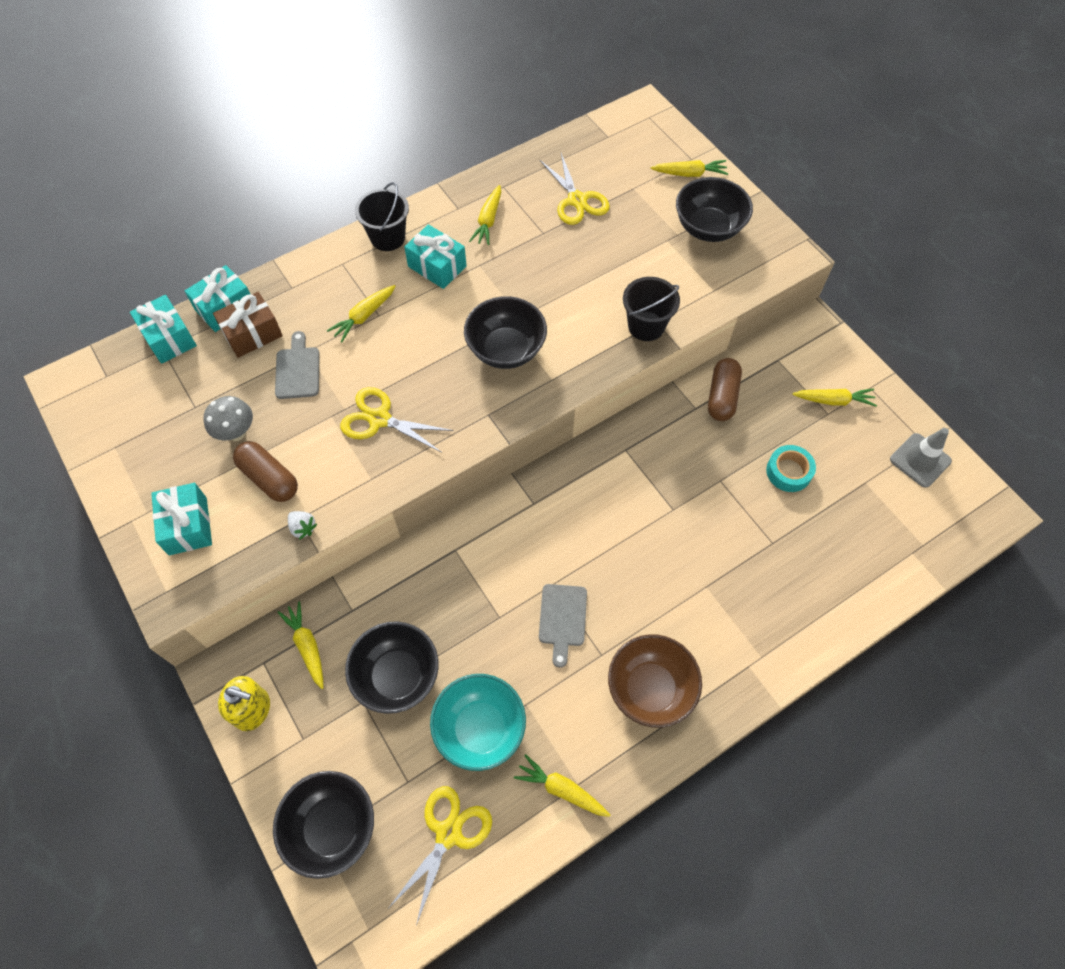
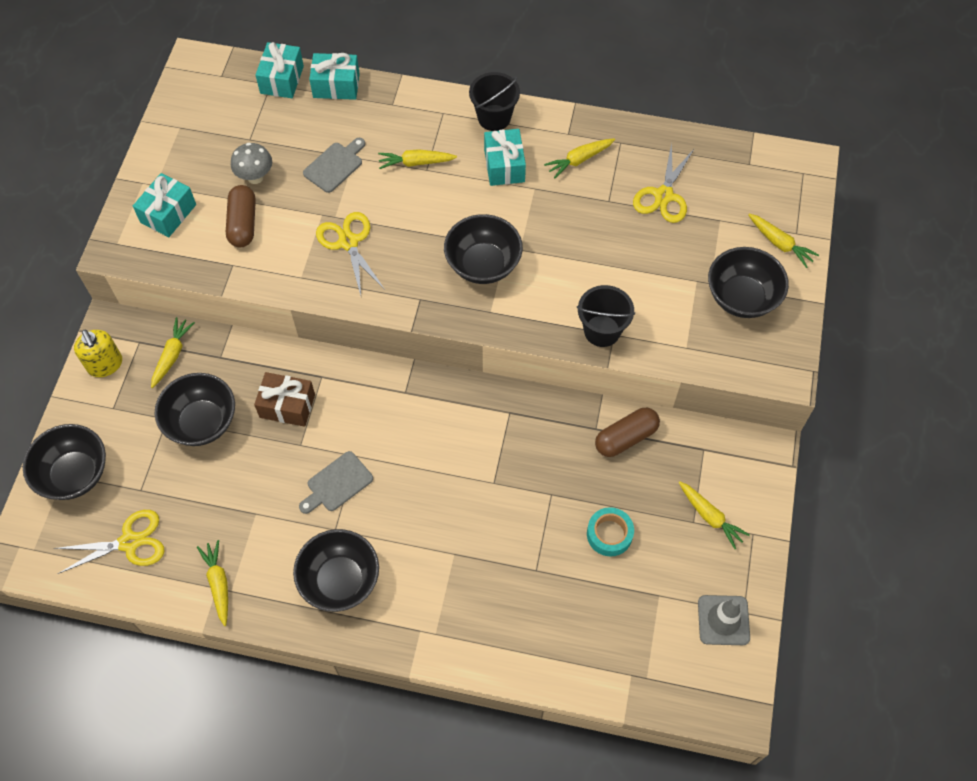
camera: 45 degrees right, 0 degrees up
brown gift [213,292,283,358] -> brown gift moved to [254,372,315,427]
white strawberry [288,511,317,540] -> none
turquoise bowl [430,674,526,771] -> none
brown bowl [608,634,702,728] -> black bowl [293,529,379,612]

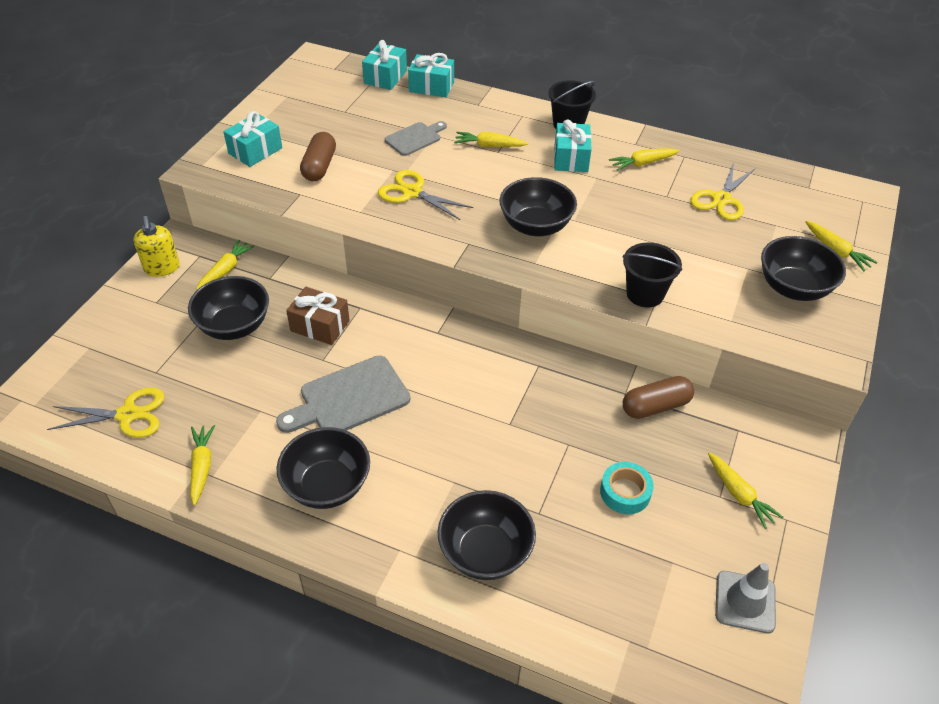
camera: 10 degrees right, 15 degrees down
black bowl [22,424,106,500] -> black bowl moved to [437,490,536,580]
grey mushroom [231,142,272,184] -> none
grey cutting board [299,451,373,514] -> grey cutting board [276,355,410,433], size x1.62
yellow scissors [316,212,385,296] -> yellow scissors turned 45 degrees counterclockwise [378,170,473,220]

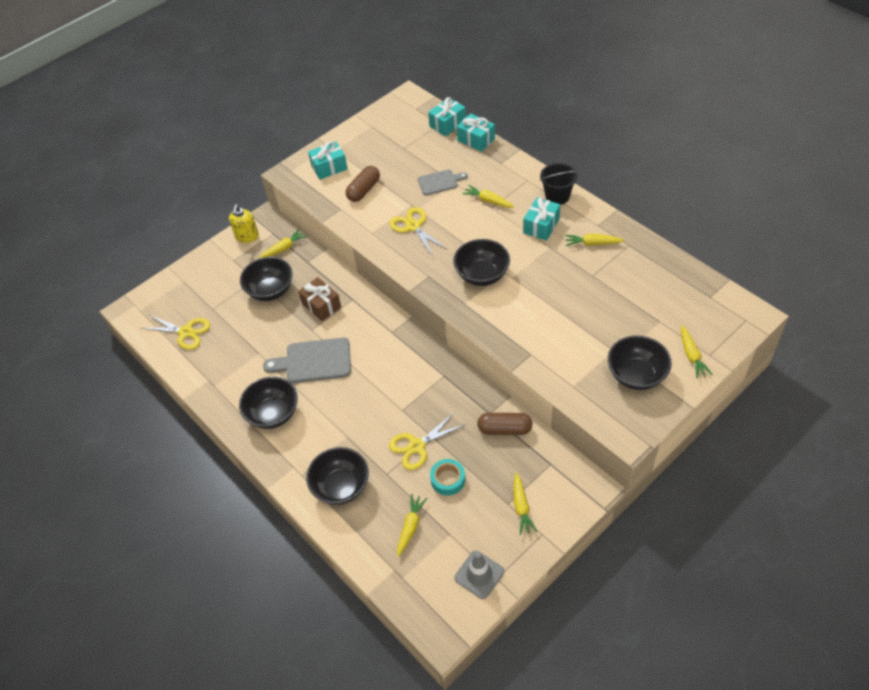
camera: 30 degrees right, 5 degrees up
yellow carrot [190,425,215,505] -> yellow carrot moved to [397,494,428,557]
black bucket [623,242,682,307] -> none
yellow scissors [690,162,756,220] -> yellow scissors moved to [389,412,466,470]

